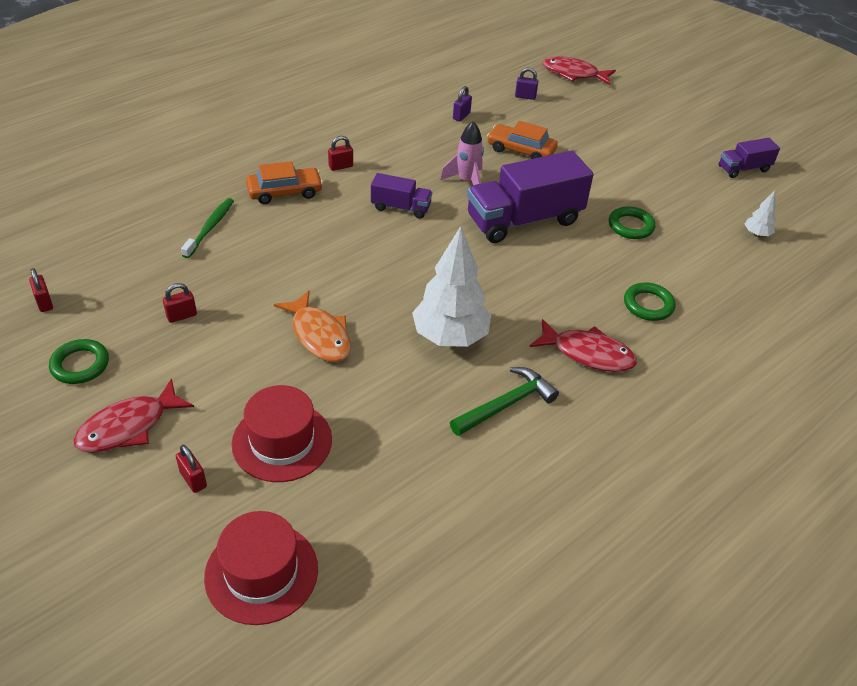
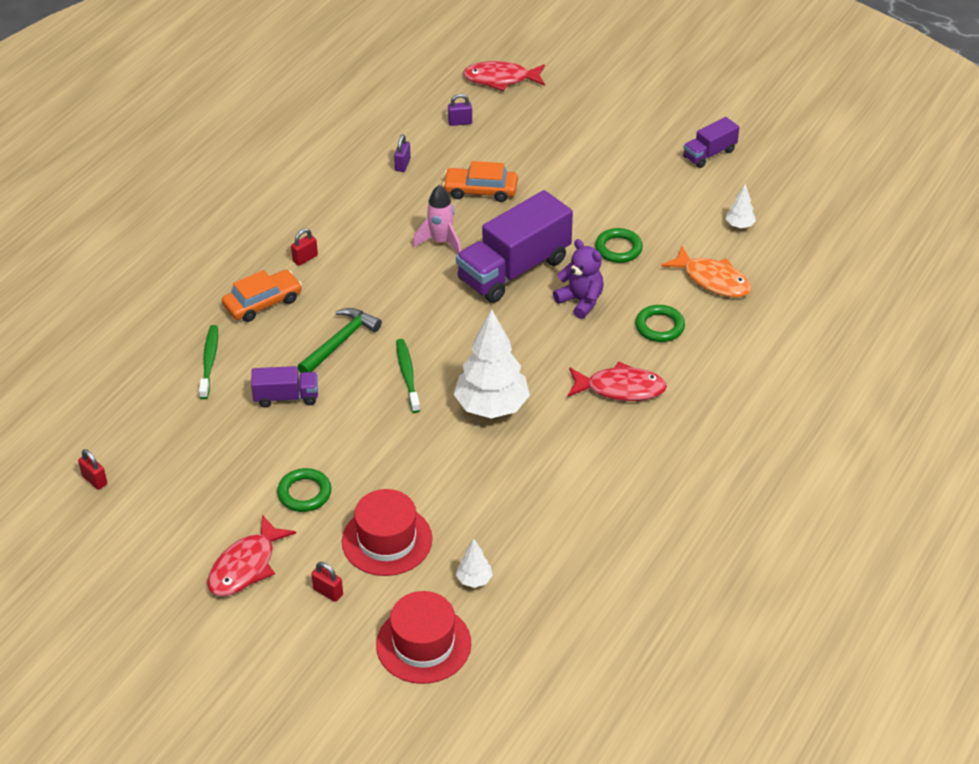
camera: 15 degrees left, 0 degrees up
green ring [49,339,109,384] -> green ring moved to [277,468,332,512]
red padlock [163,283,197,323] -> none
orange fish [274,291,351,362] -> orange fish moved to [661,246,752,298]
purple truck [371,173,432,219] -> purple truck moved to [251,366,318,408]
green hammer [450,367,559,436] -> green hammer moved to [298,308,382,373]
none -> green toothbrush [396,339,420,413]
none -> white tree [456,539,493,588]
none -> purple teddy bear [553,239,604,319]

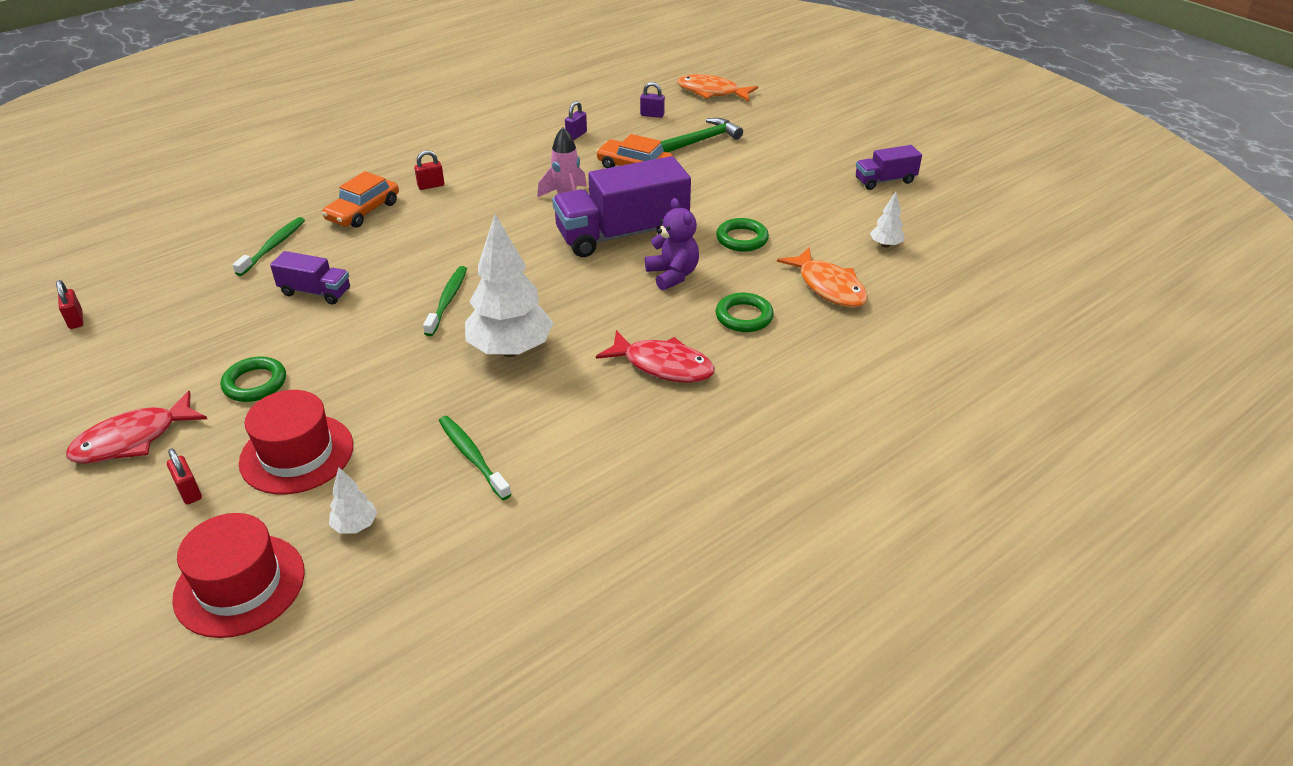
camera: 20 degrees right, 5 degrees down
orange car [222,270,302,322] -> orange car turned 135 degrees clockwise [322,171,399,228]
green hammer [298,308,382,373] -> green hammer moved to [661,118,743,152]
red fish [463,61,545,91] -> orange fish [677,74,758,101]
none -> green toothbrush [439,416,512,500]

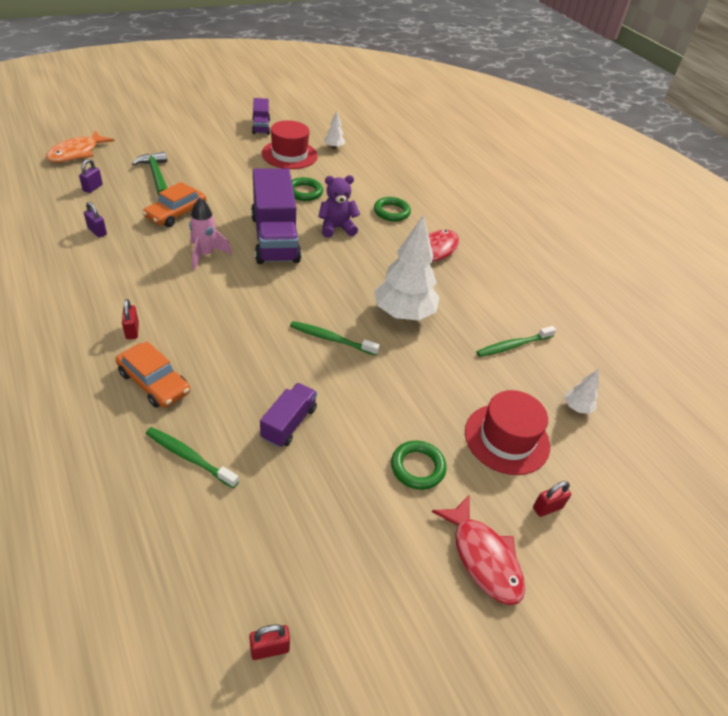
camera: 85 degrees left, 5 degrees up
red hat [172,513,305,638] -> red hat moved to [262,120,318,169]
orange fish [777,248,868,308] -> none

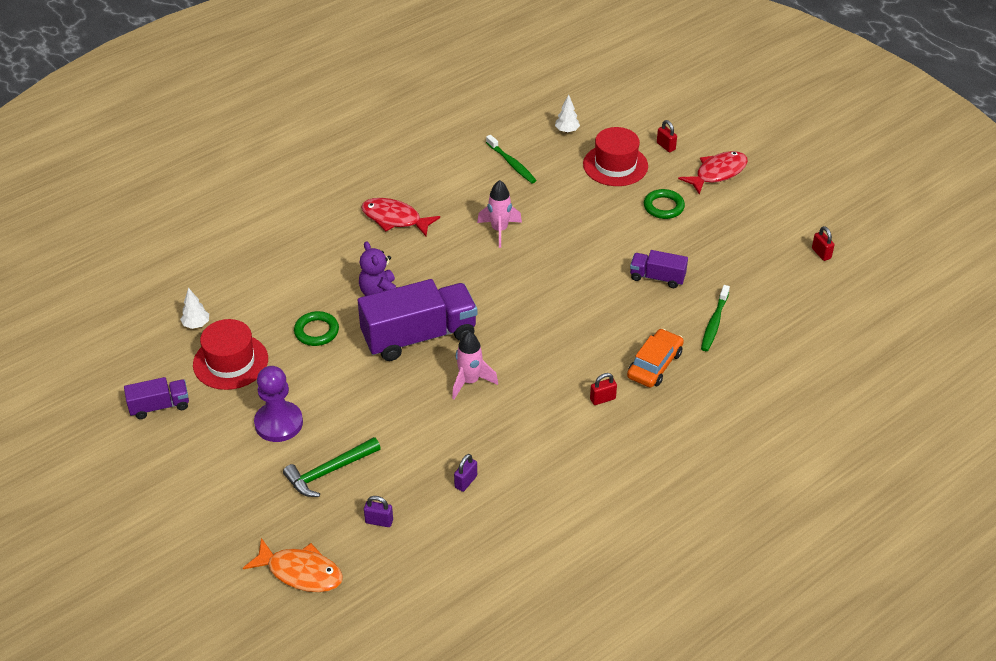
camera: 95 degrees left, 0 degrees up
orange car [143,182,206,227] -> none
green toothbrush [290,321,379,356] -> none
green ring [374,197,411,221] -> none
white tree [374,215,440,320] -> pink rocket [477,180,522,248]
none -> purple pawn [254,366,303,442]

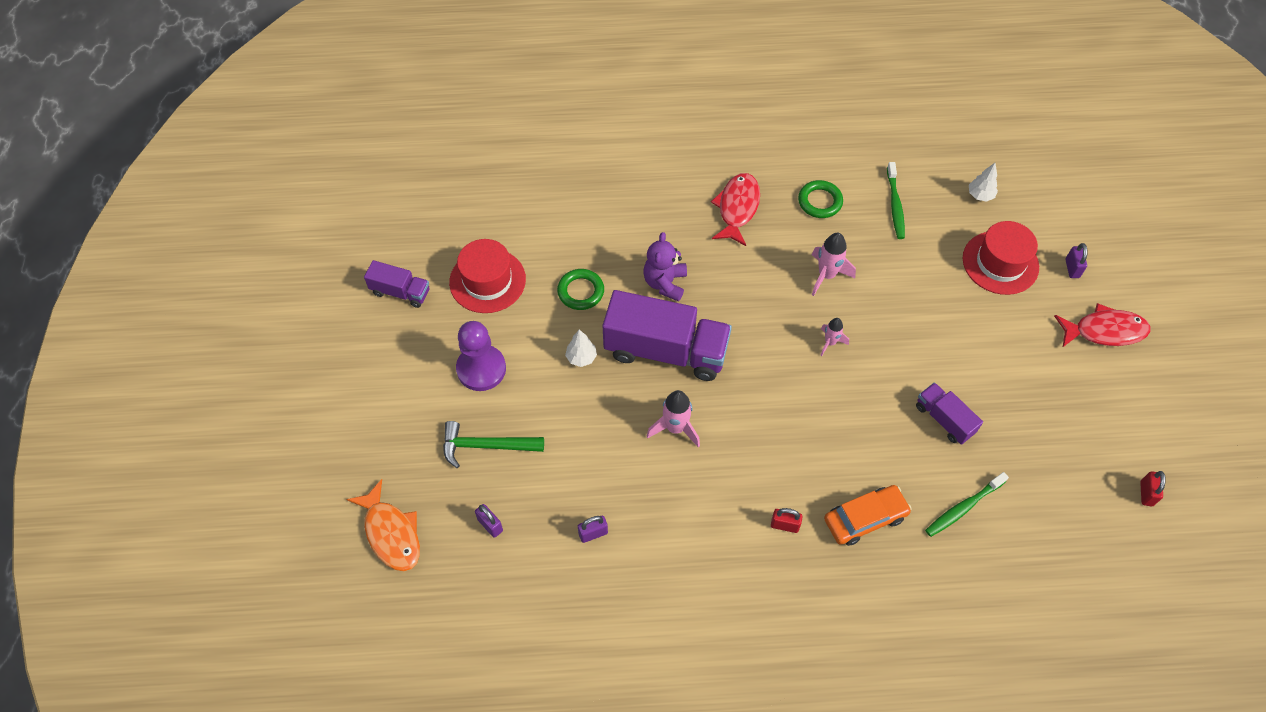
camera: 35 degrees right, 15 degrees up
white tree [180,288,209,329] -> white tree moved to [565,329,597,367]
red fish [361,198,440,236] -> red fish turned 45 degrees clockwise [711,173,760,246]
green ring [644,189,685,219] -> green ring moved to [798,180,843,218]
red padlock [657,120,677,152] -> purple padlock [1065,243,1088,278]
none -> pink rocket [820,318,849,356]

